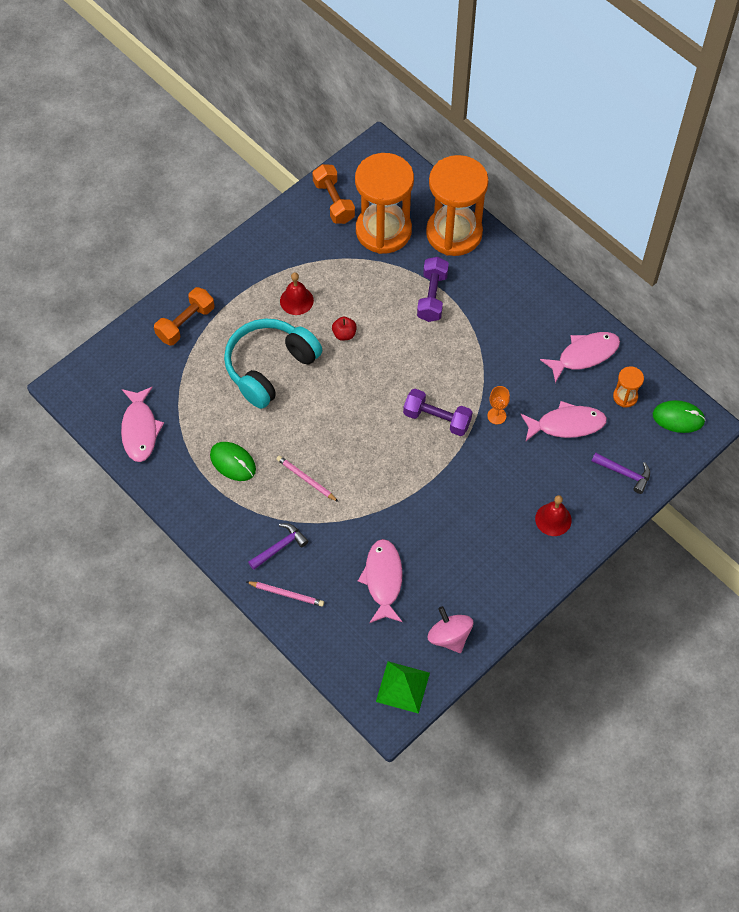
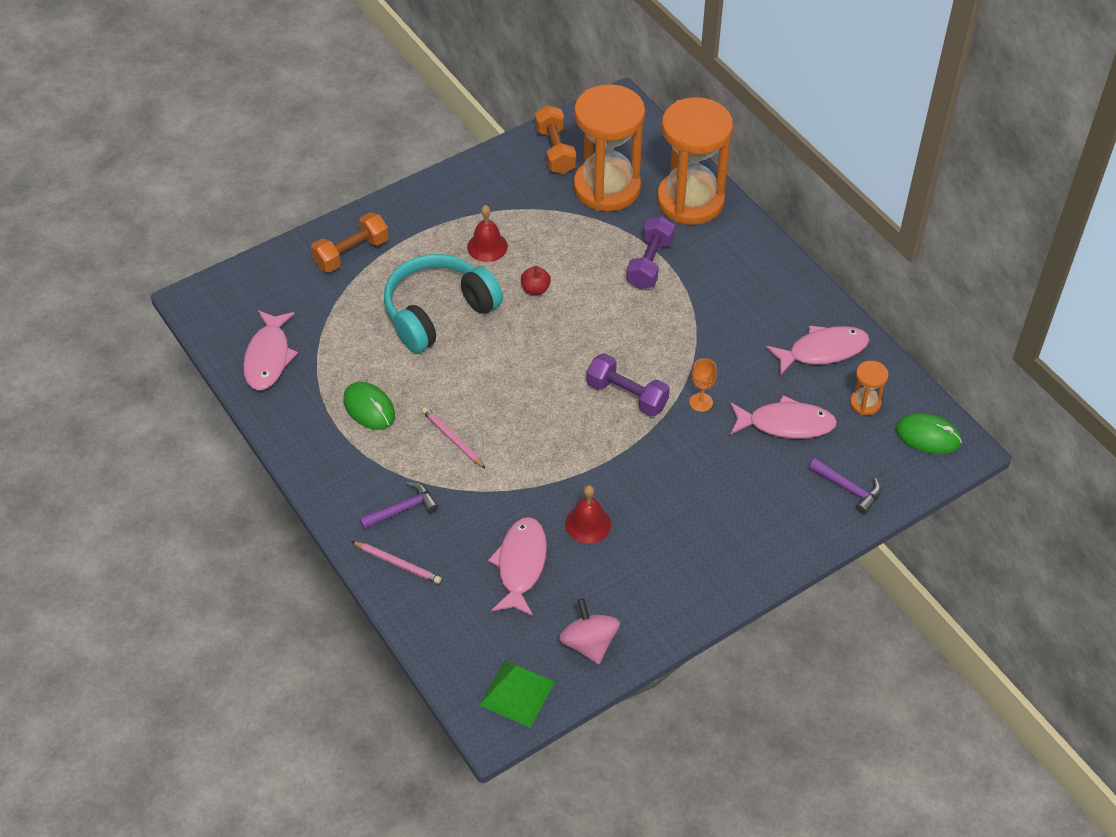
camera: 10 degrees right, 10 degrees down
red bell [535,495,572,536] -> red bell moved to [565,485,611,544]

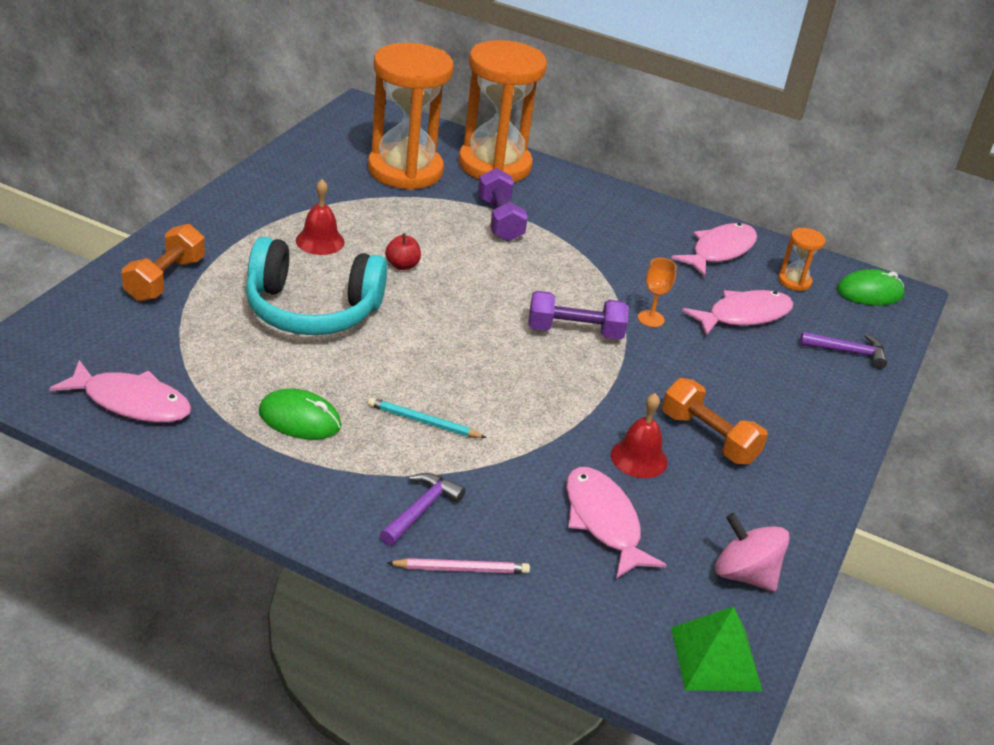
camera: 35 degrees left, 15 degrees down
pink fish [243,310,298,391] -> pink fish turned 45 degrees counterclockwise [49,360,191,423]
turquoise headphones [384,254,503,353] -> turquoise headphones turned 105 degrees counterclockwise [246,237,387,335]
pink pencil [422,407,486,469] -> turquoise pencil [368,397,487,438]
orange dumbbell [535,105,576,174] -> orange dumbbell moved to [662,378,768,464]

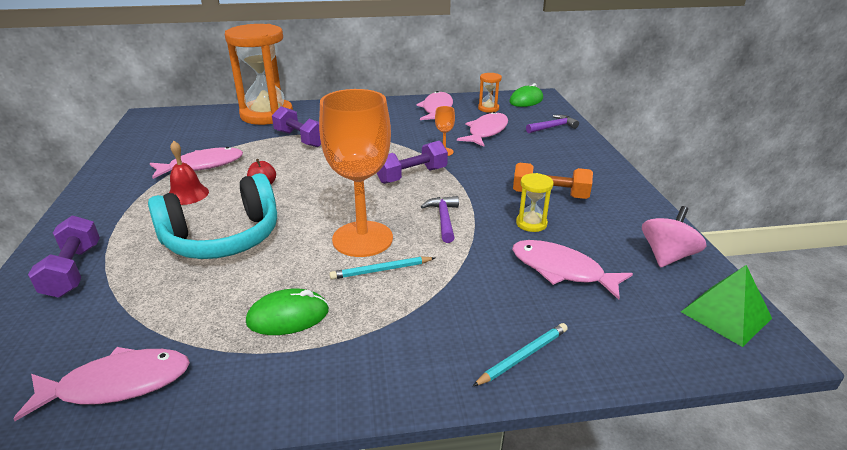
camera: 30 degrees left, 5 degrees down
orange dumbbell [122,224,205,301] -> purple dumbbell [28,215,100,298]
orange hourglass [368,43,454,190] -> none
purple hammer [380,473,466,546] -> purple hammer moved to [421,196,459,243]
pink pencil [387,558,530,574] -> turquoise pencil [473,323,568,386]
red bell [611,393,668,478] -> yellow hourglass [516,173,554,232]
pink spinning top [715,513,789,592] -> pink spinning top turned 120 degrees clockwise [642,206,706,268]
none -> pink fish [150,147,243,179]
none -> orange goblet [319,89,393,257]

